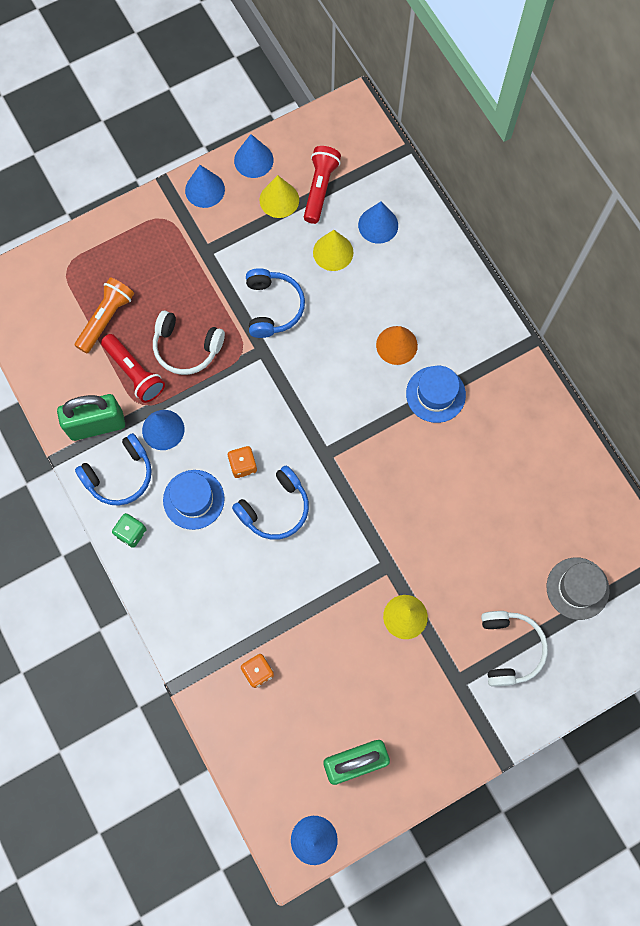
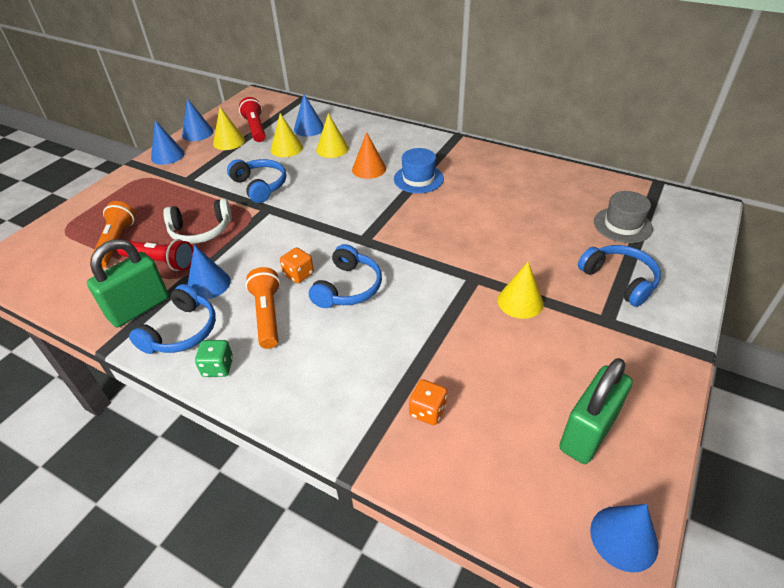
camera: 30 degrees left, 30 degrees down
blue hat [163,470,225,530] -> orange flashlight [246,267,280,349]
white headphones [481,611,548,687] -> blue headphones [578,245,661,307]
none -> yellow cone [316,113,349,158]

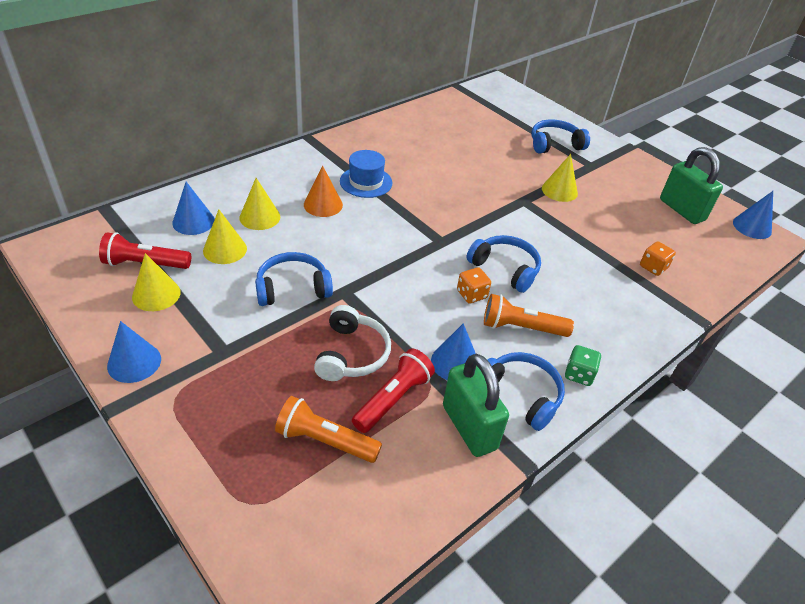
camera: 75 degrees left, 0 degrees up
blue cone [182,99,214,141] -> none
grey hat [594,191,653,243] -> none

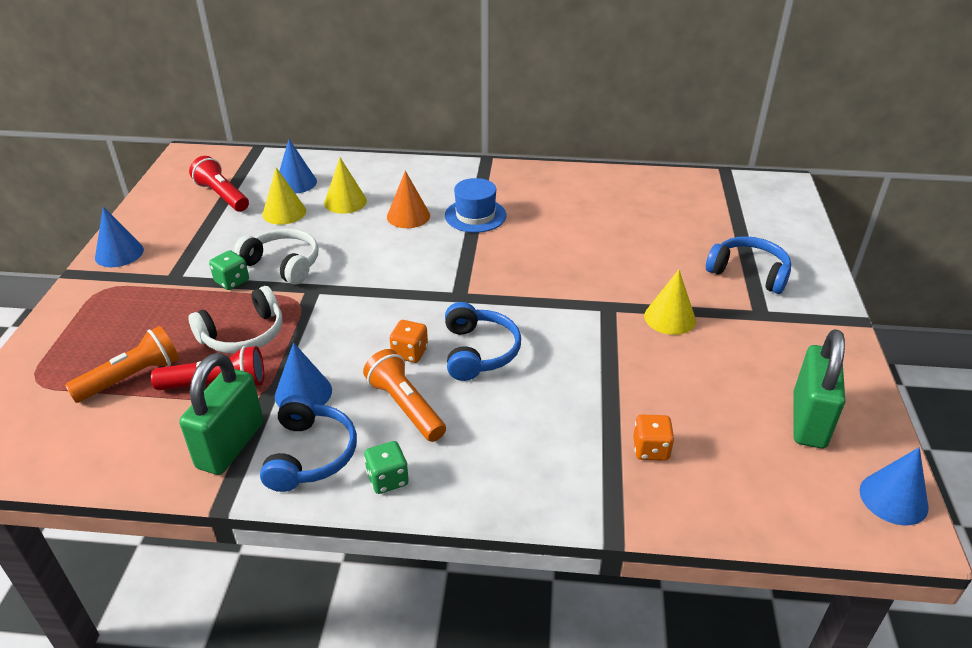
camera: 50 degrees right, 5 degrees down
yellow cone [132,253,181,311] -> none
blue headphones [255,252,333,306] -> white headphones [234,228,319,285]
orange flashlight [275,396,382,463] -> orange flashlight turned 75 degrees clockwise [65,326,179,403]
none -> green dice [209,250,249,290]

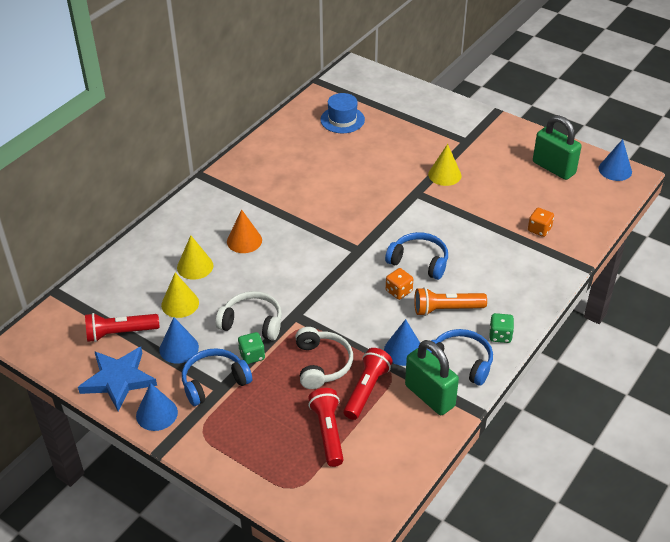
camera: 60 degrees left, 5 degrees up
orange flashlight [65,326,179,403] -> red flashlight [308,388,344,467]
white headphones [234,228,319,285] -> white headphones turned 45 degrees clockwise [216,291,282,341]
blue cone [279,139,317,194] -> blue cone moved to [159,317,199,364]
blue hat [445,178,506,233] -> blue hat moved to [320,93,365,133]
blue headphones [706,236,791,294] -> blue headphones moved to [182,348,252,406]
none -> blue star [78,347,157,411]

